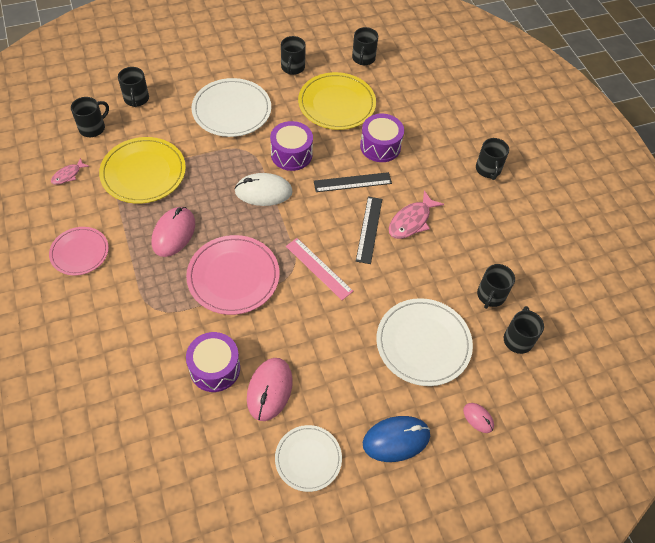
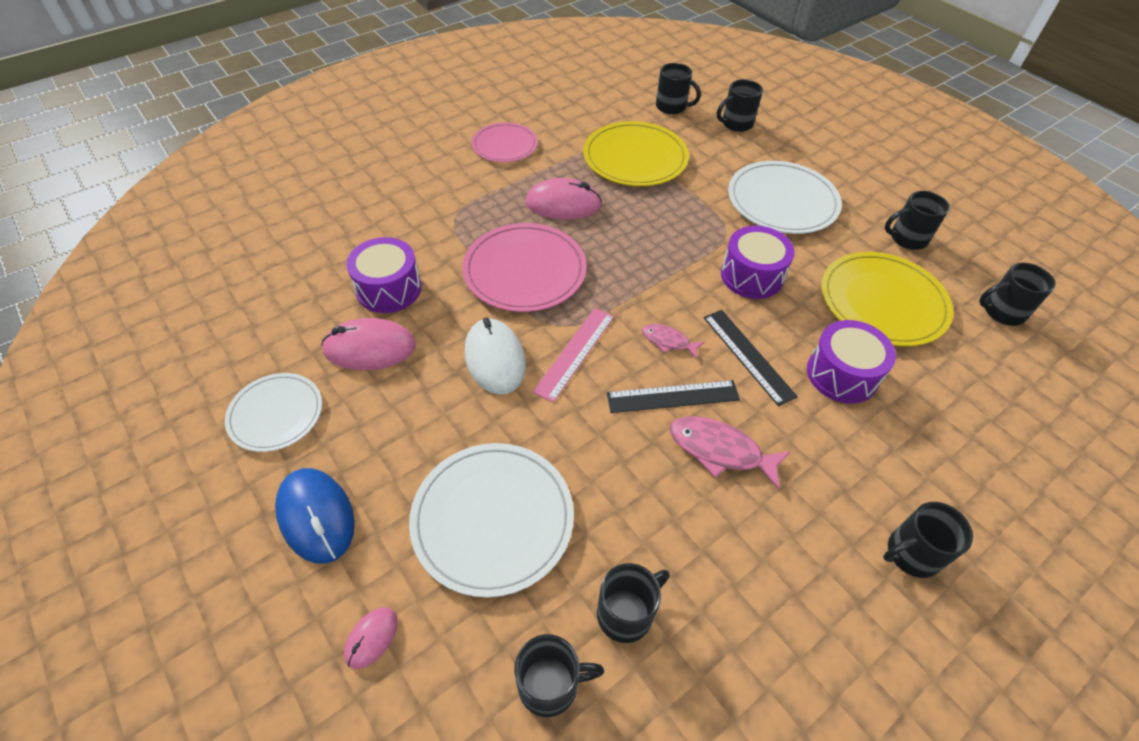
camera: 75 degrees right, 5 degrees down
pink fish [51,158,89,185] -> pink fish moved to [642,324,705,359]
white mouse [234,173,293,206] -> white mouse moved to [465,318,526,394]
black mug [477,264,515,309] -> black mug turned 135 degrees clockwise [597,563,669,643]

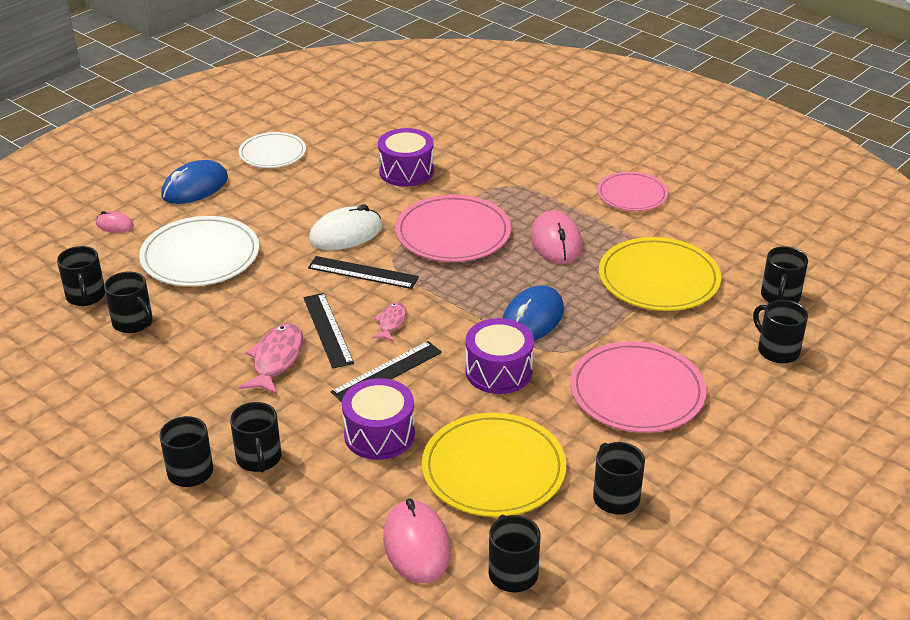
camera: 80 degrees right, 15 degrees down
pink mouse [321,318,416,370] -> pink mouse moved to [383,498,451,583]
pink ruler [533,308,614,402] -> black ruler [308,256,419,289]
white plate [728,161,842,234] -> pink plate [570,341,706,433]
none -> black mug [230,402,281,472]
none -> blue mouse [503,285,564,341]

